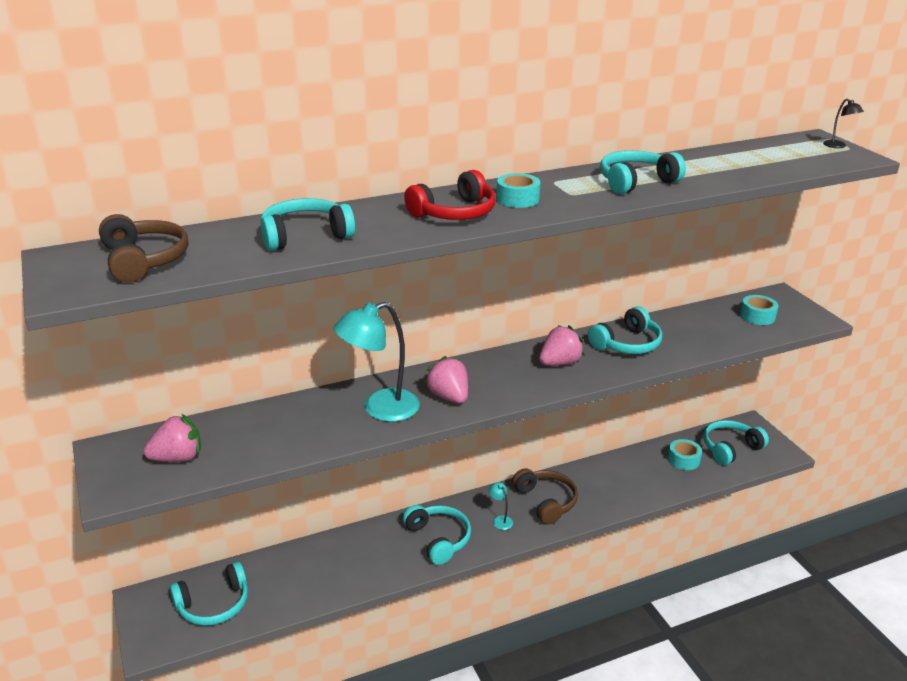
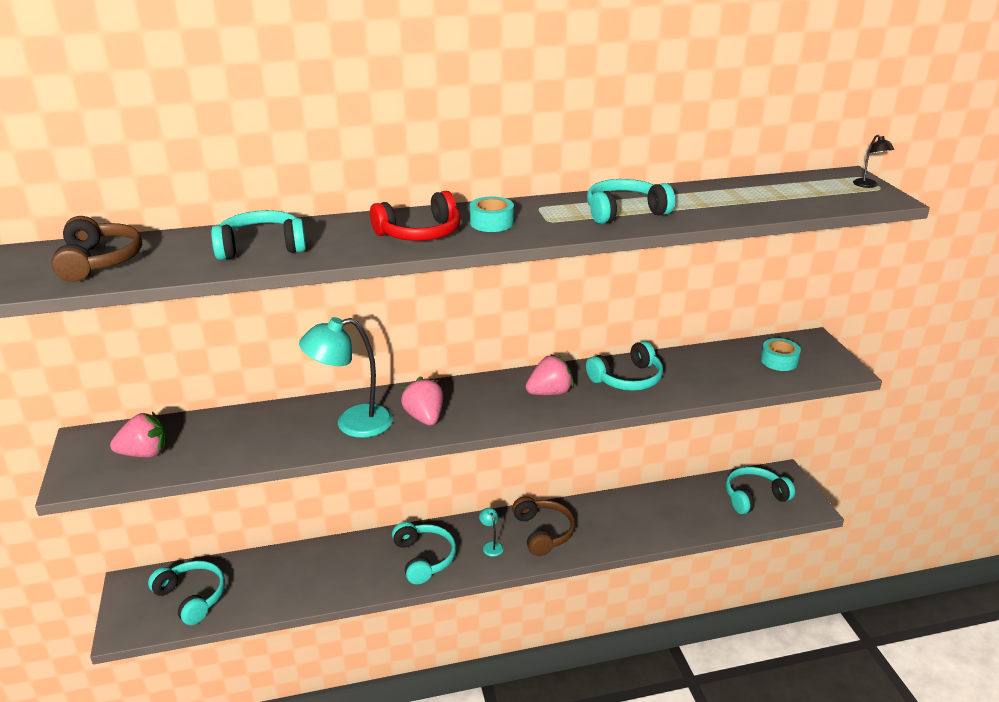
camera: 10 degrees right, 0 degrees up
turquoise headphones [170,562,248,626] -> turquoise headphones turned 120 degrees counterclockwise [148,561,225,625]
turquoise tape [668,439,702,470] -> none

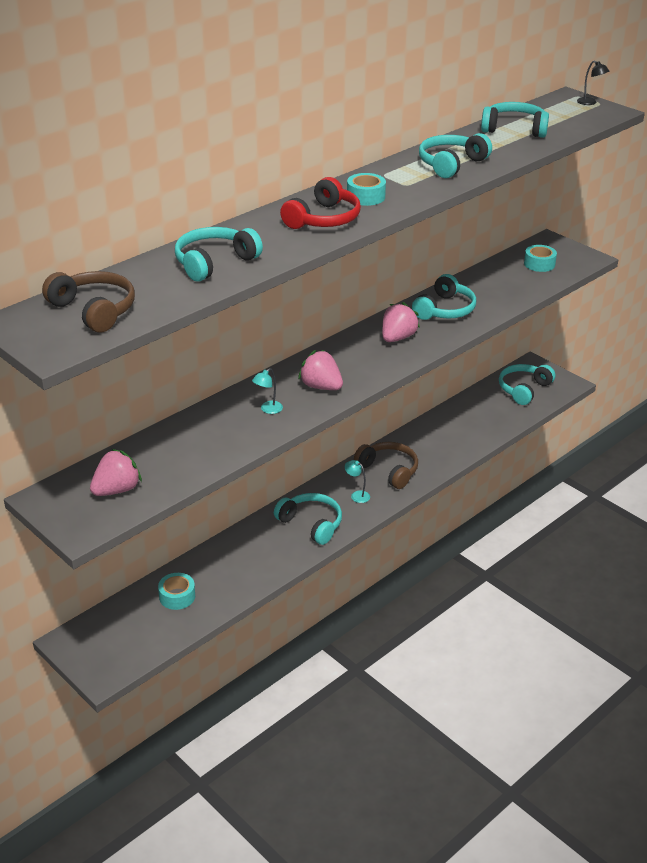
camera: 30 degrees left, 5 degrees up
turquoise headphones [148,561,225,625] -> turquoise headphones moved to [481,102,549,138]
turquoise lamp [299,317,393,438] -> turquoise lamp [252,368,283,414], size x0.43
none -> turquoise tape [158,573,195,610]

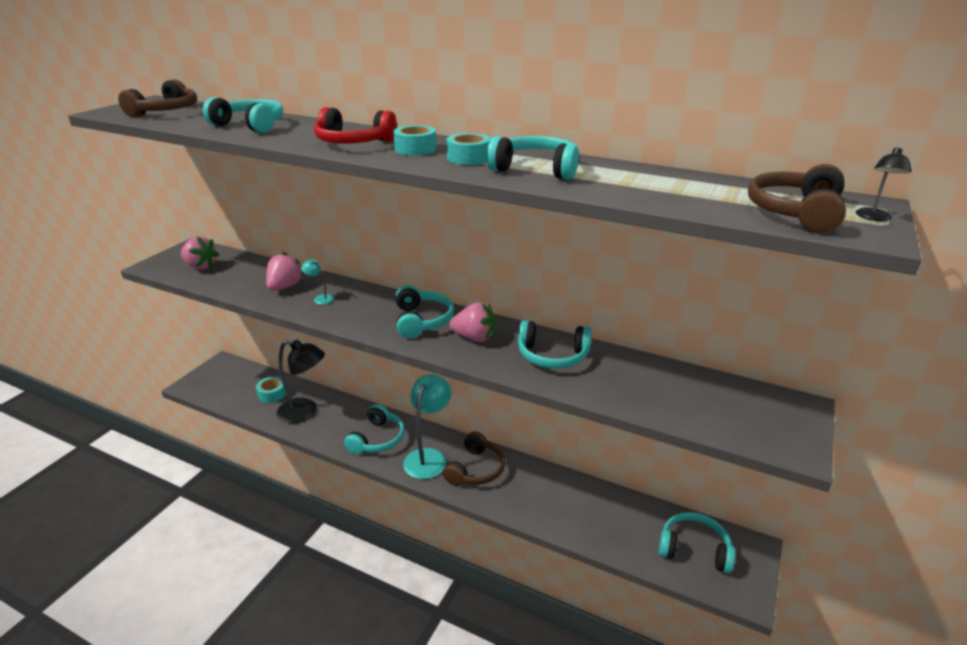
camera: 70 degrees right, 5 degrees down
pink strawberry [298,350,343,390] -> pink strawberry moved to [266,252,304,291]
turquoise lamp [345,460,370,503] -> turquoise lamp [403,374,451,479], size x2.33
turquoise headphones [481,102,549,138] -> turquoise headphones moved to [395,285,454,338]
turquoise tape [524,245,557,272] -> turquoise tape moved to [446,133,491,165]
none -> black lamp [277,340,325,423]
none -> brown headphones [748,164,846,233]

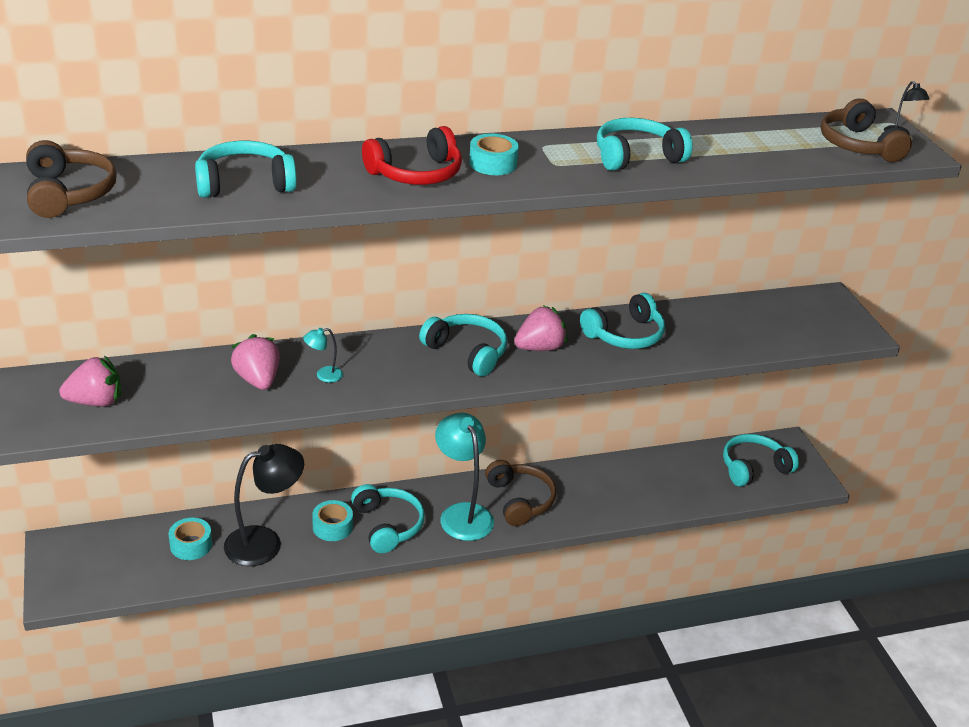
camera: 45 degrees left, 5 degrees up
turquoise tape [446,133,491,165] -> turquoise tape moved to [312,500,353,541]

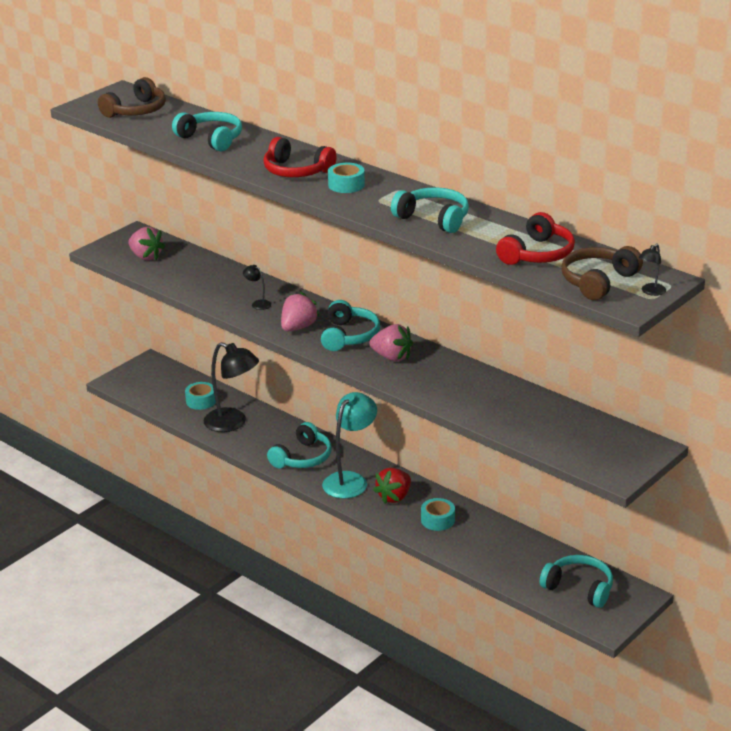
camera: 60 degrees right, 5 degrees down
pink strawberry [231,334,280,390] -> pink strawberry moved to [281,292,320,331]
turquoise lamp [303,328,343,383] -> black lamp [243,265,271,310]
turquoise tape [312,500,353,541] -> turquoise tape moved to [421,498,455,531]
brown headphones [485,460,556,526] -> red strawberry [373,468,411,504]
turquoise headphones [580,293,665,349] -> none
none -> red headphones [496,212,575,265]

